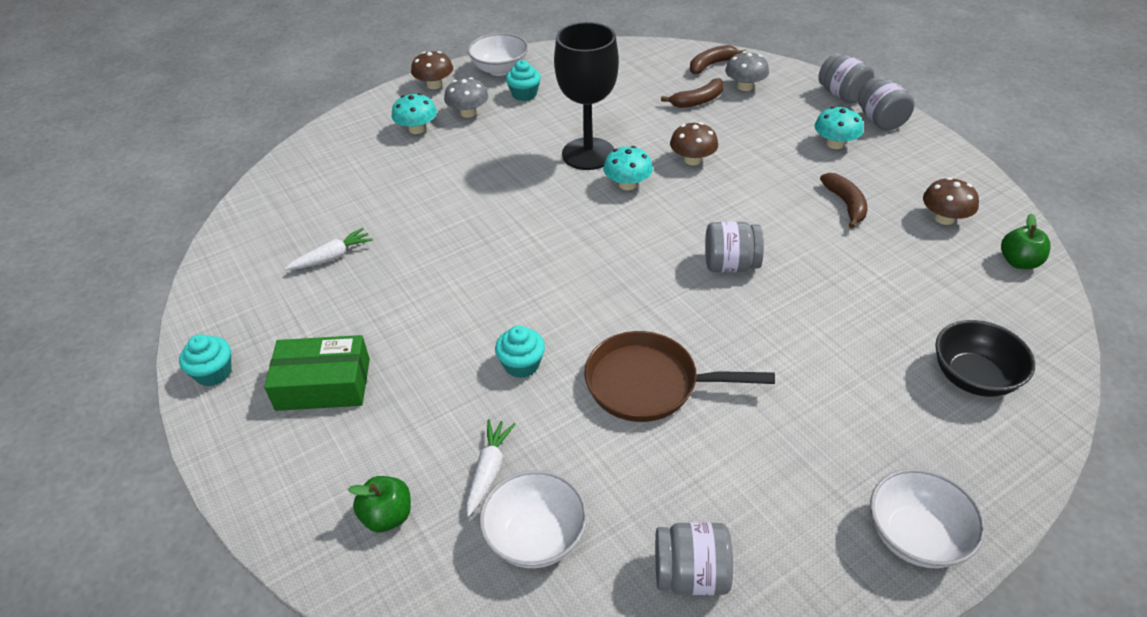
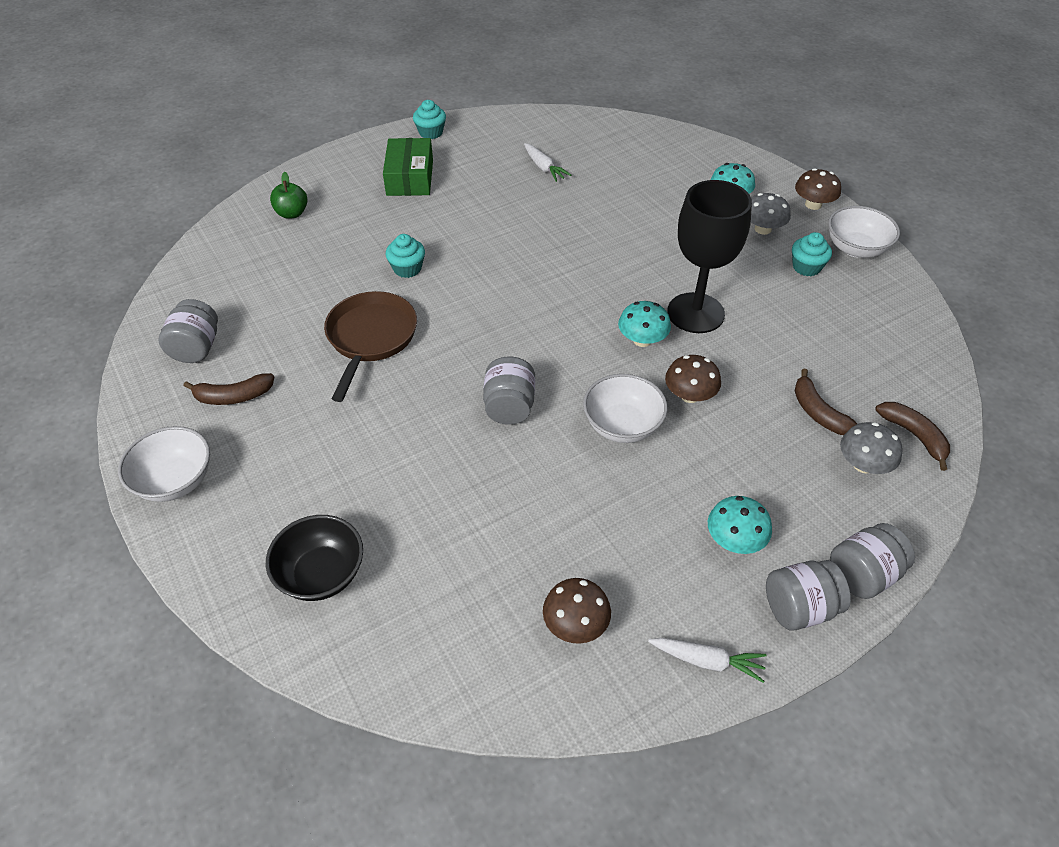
camera: 90 degrees right, 5 degrees up
white carrot [466,419,516,517] -> white carrot moved to [648,638,767,683]
white bowl [479,470,587,568] -> white bowl moved to [583,374,668,443]
brown banana [820,173,867,229] -> brown banana moved to [183,373,274,405]
green apple [1001,213,1051,269] -> none

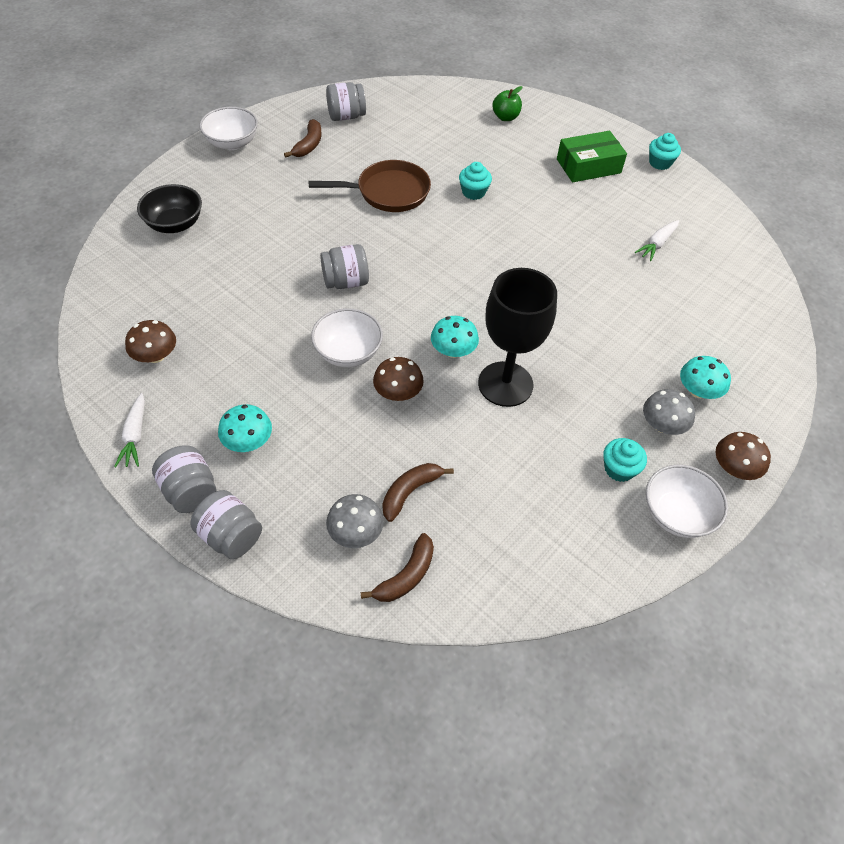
camera: 70 degrees right, 5 degrees up
brown banana [183,373,274,405] -> brown banana turned 135 degrees counterclockwise [284,119,321,158]

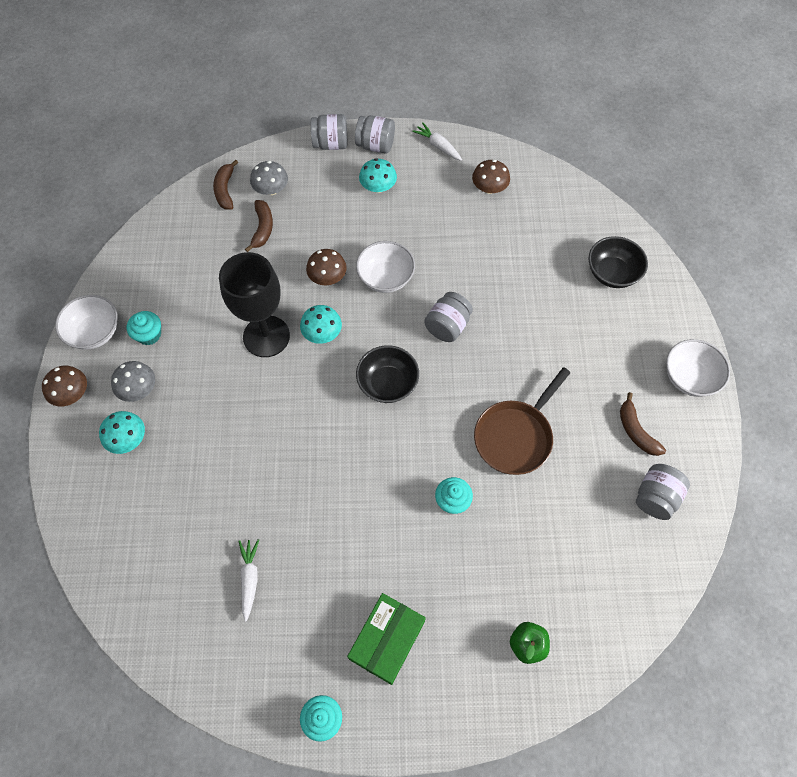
camera: 140 degrees right, 10 degrees up
none -> black bowl [356,345,419,403]

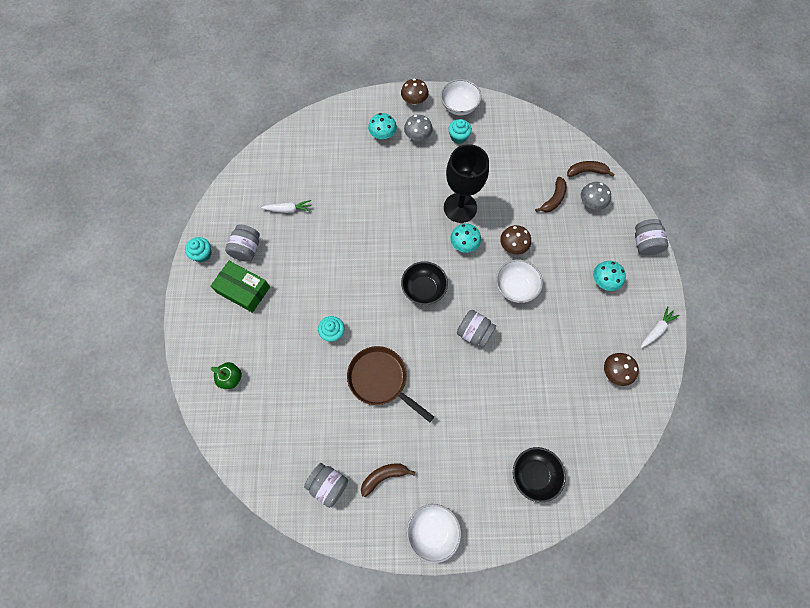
camera: 90 degrees right, 5 degrees up
brown banana [245,200,273,252] -> brown banana turned 60 degrees counterclockwise [535,177,567,212]
grey jar [355,115,395,154] -> grey jar moved to [225,225,260,262]

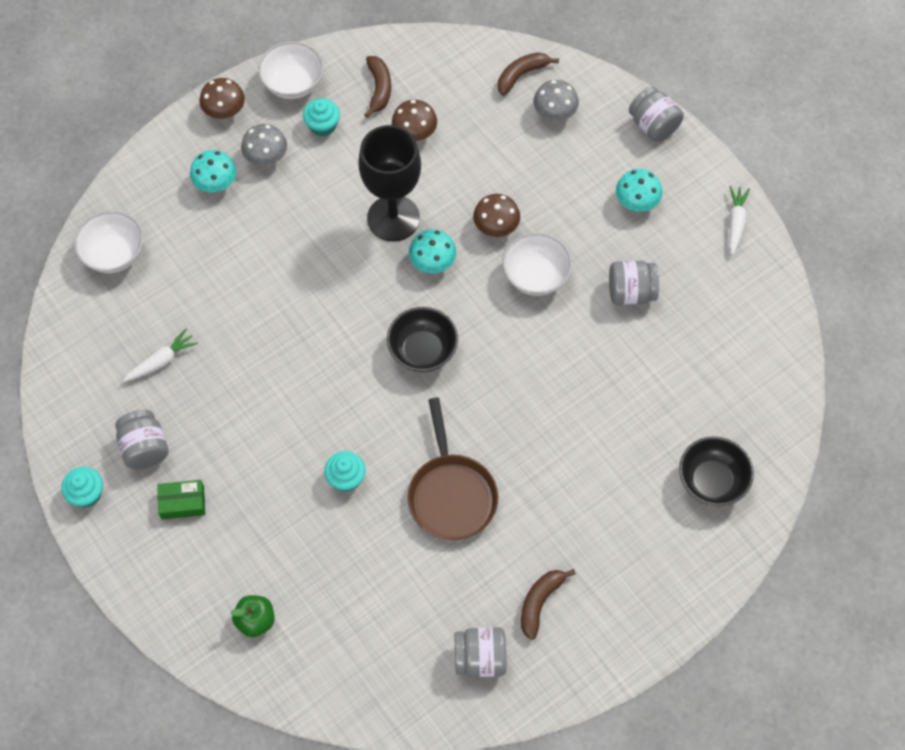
camera: 35 degrees left, 5 degrees down
green box [210,261,270,313] -> green box [157,480,205,519], size x0.62
brown pan [347,346,434,422] -> brown pan turned 105 degrees counterclockwise [408,398,498,540]
white bowl [407,504,461,563] -> white bowl moved to [74,211,144,273]
grey jar [457,310,496,348] -> grey jar moved to [609,261,659,305]
brown banana [535,177,567,212] -> brown banana moved to [364,56,391,118]
brown mushroom [604,353,639,386] -> brown mushroom moved to [392,100,437,141]

